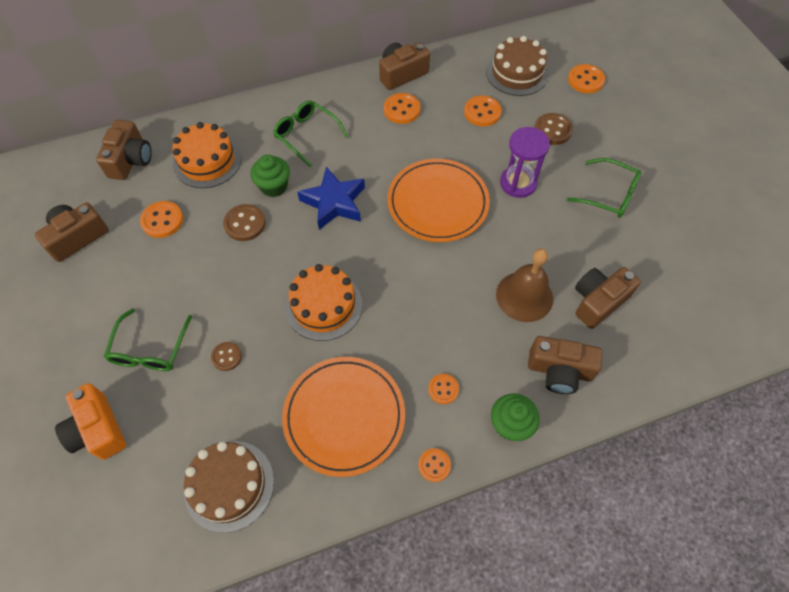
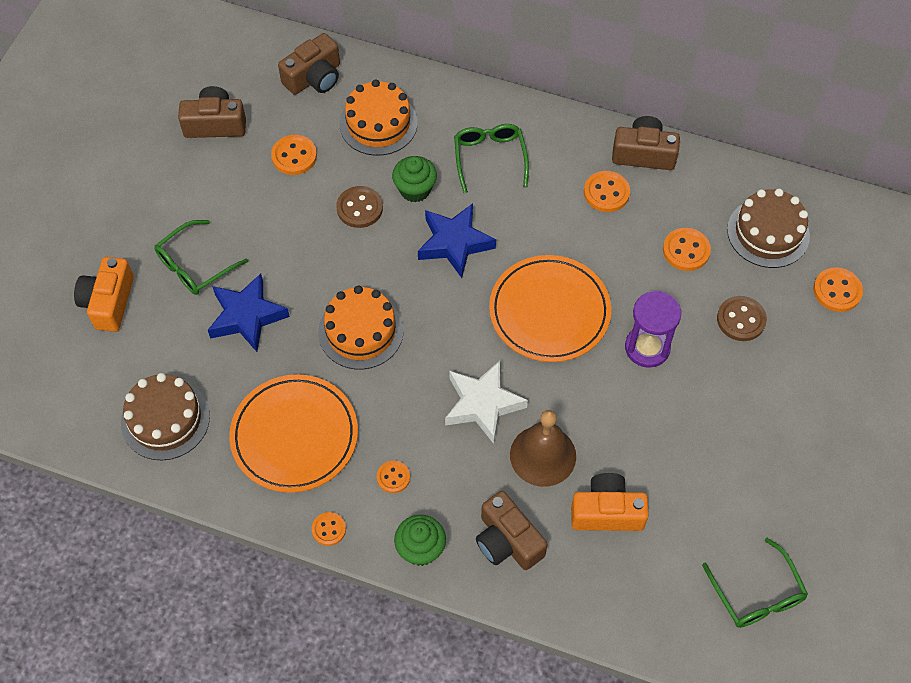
camera: 40 degrees right, 0 degrees up
brown button [211,342,242,371] -> blue star [208,273,290,352]
green glasses [567,158,642,218] -> green glasses moved to [702,538,808,628]
brown camera [575,267,641,329] -> orange camera [571,473,649,531]
none -> white star [445,360,528,444]

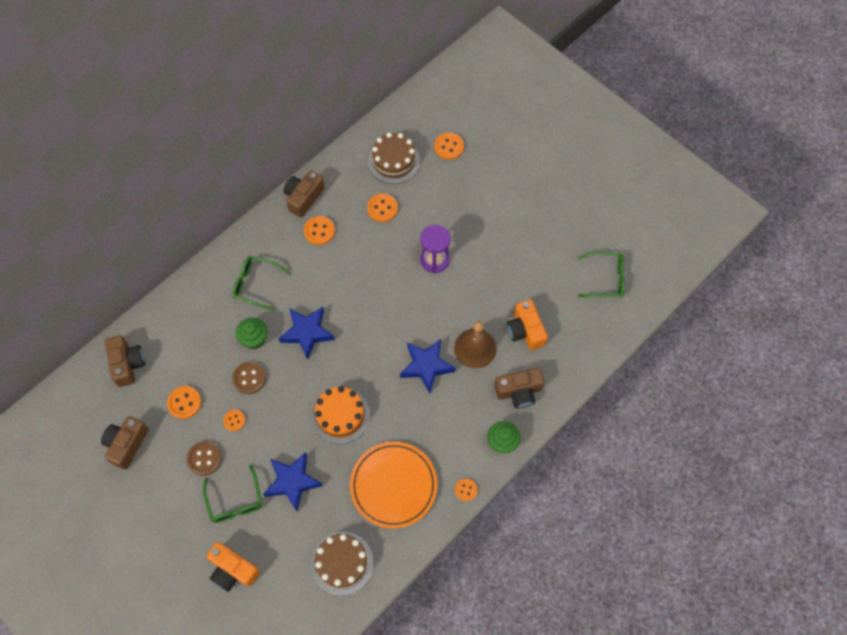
camera: 65 degrees left, 5 degrees up
orange cake [340,80,417,156] -> none
orange button [377,461,410,493] -> orange button moved to [223,410,245,431]
white star [445,360,528,444] -> blue star [400,339,455,393]
orange plate [489,255,611,362] -> none
orange camera [571,473,649,531] -> orange camera turned 45 degrees counterclockwise [507,299,548,350]
brown button [717,296,767,341] -> brown button moved to [187,441,222,476]

